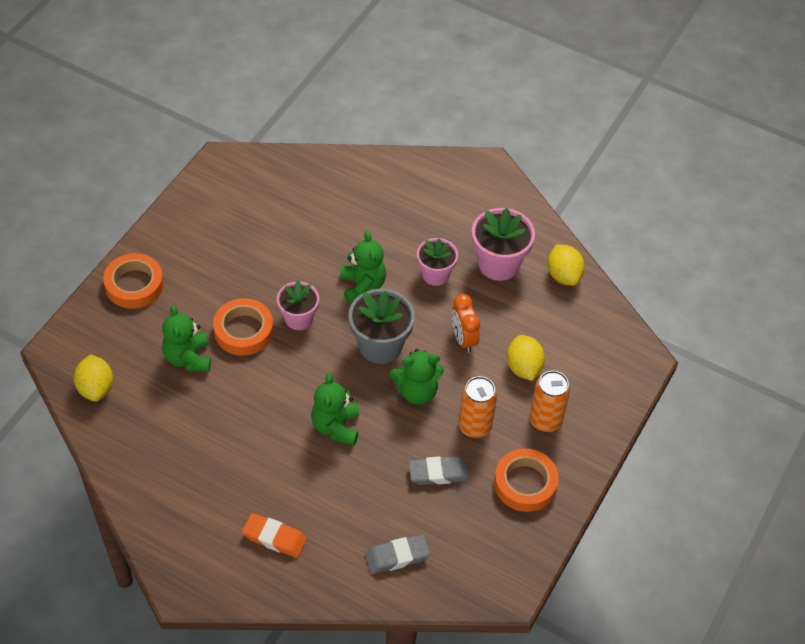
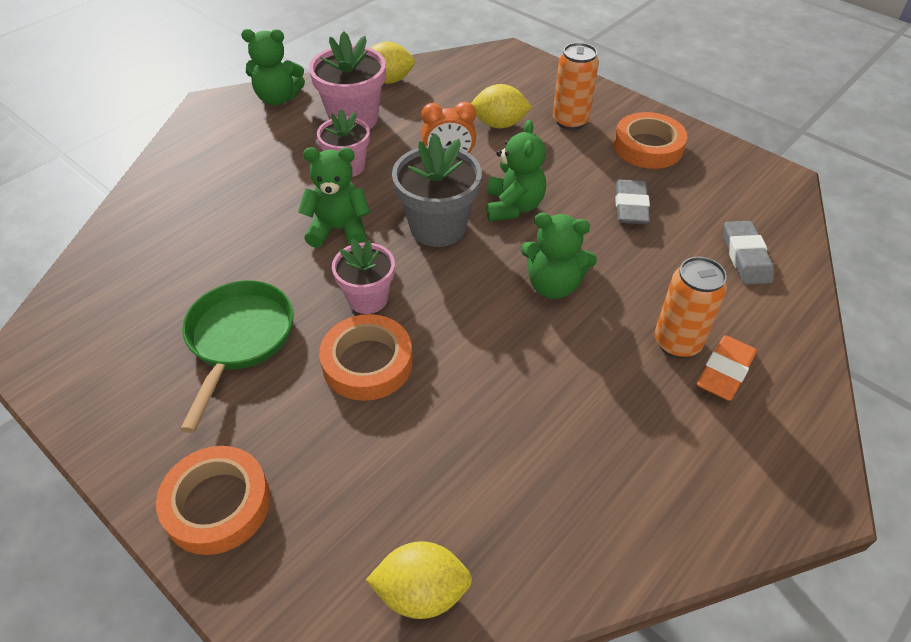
camera: 75 degrees left, 5 degrees down
green teddy bear [162,305,211,372] -> green teddy bear moved to [241,29,305,105]
orange can [458,376,497,438] -> orange can moved to [655,257,727,358]
none -> green pan [180,280,293,433]

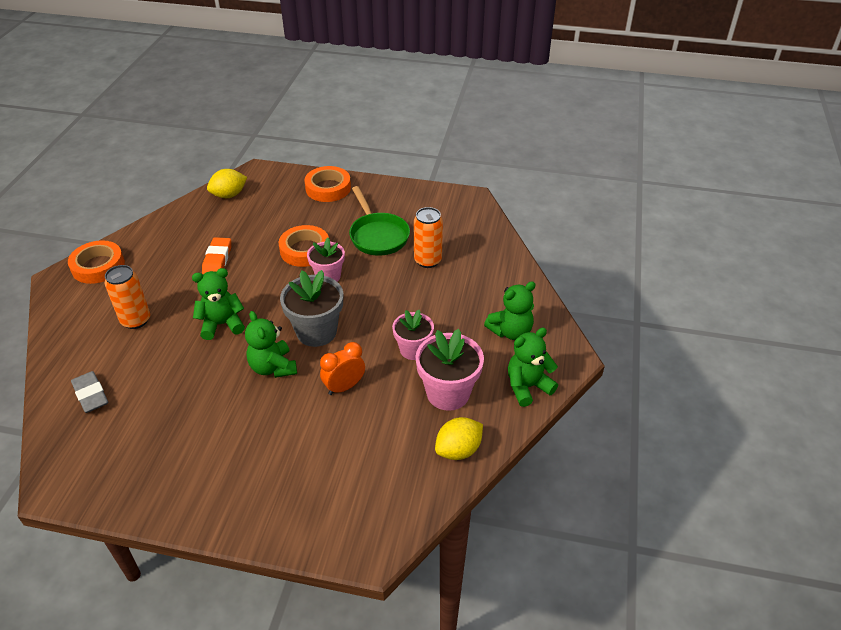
camera: 150 degrees right, 5 degrees down
green teddy bear [298,148,370,248] -> green teddy bear moved to [484,281,536,340]
yellow lemon [471,84,532,129] -> none
orange can [553,43,599,130] -> orange can moved to [414,207,443,268]
orange tape [614,112,687,169] -> orange tape moved to [68,240,125,284]
grey eraser [615,179,650,224] -> none
orange eraser [697,335,757,401] -> orange eraser moved to [202,237,231,274]

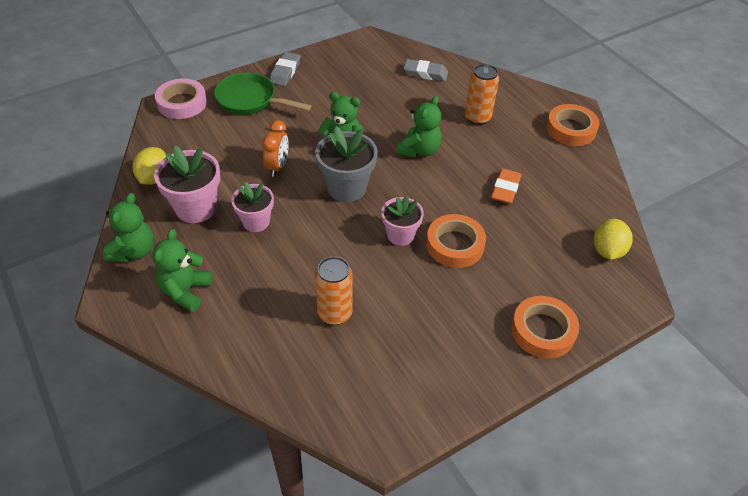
camera: 135 degrees right, 5 degrees up
orange eraser [202,237,231,274] -> orange eraser turned 60 degrees clockwise [491,169,521,204]
green pan [349,186,410,256] -> green pan moved to [214,73,311,115]
none -> pink tape [155,78,207,119]
none -> grey eraser [270,52,300,86]

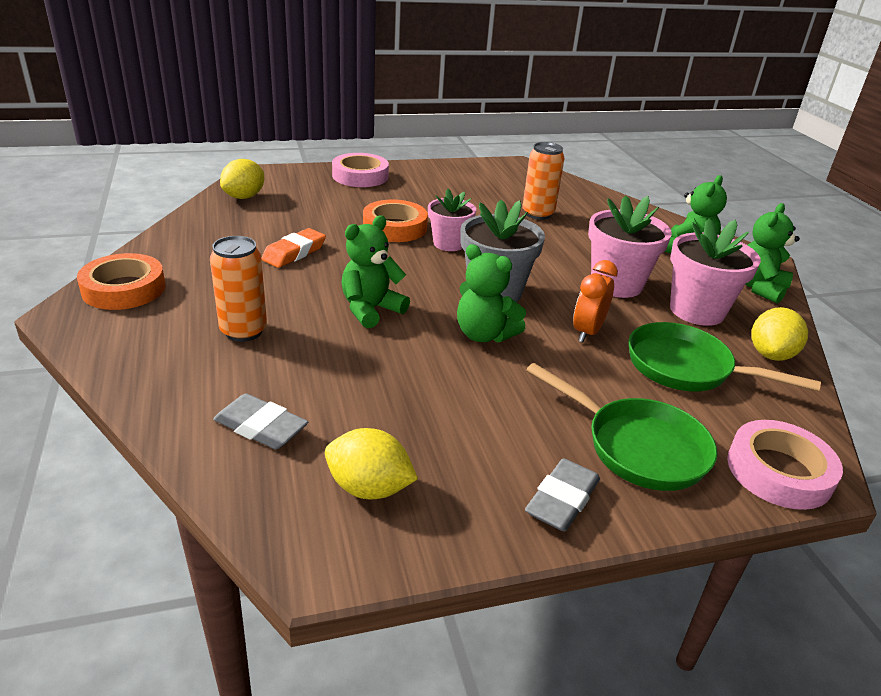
camera: 165 degrees left, 15 degrees down
pink flower pot [231,182,274,232] -> pink flower pot [588,196,672,298], size x1.53
orange tape [511,296,579,358] -> pink tape [332,153,389,187]
none -> yellow lemon [325,428,418,499]
none -> green pan [629,322,821,392]

